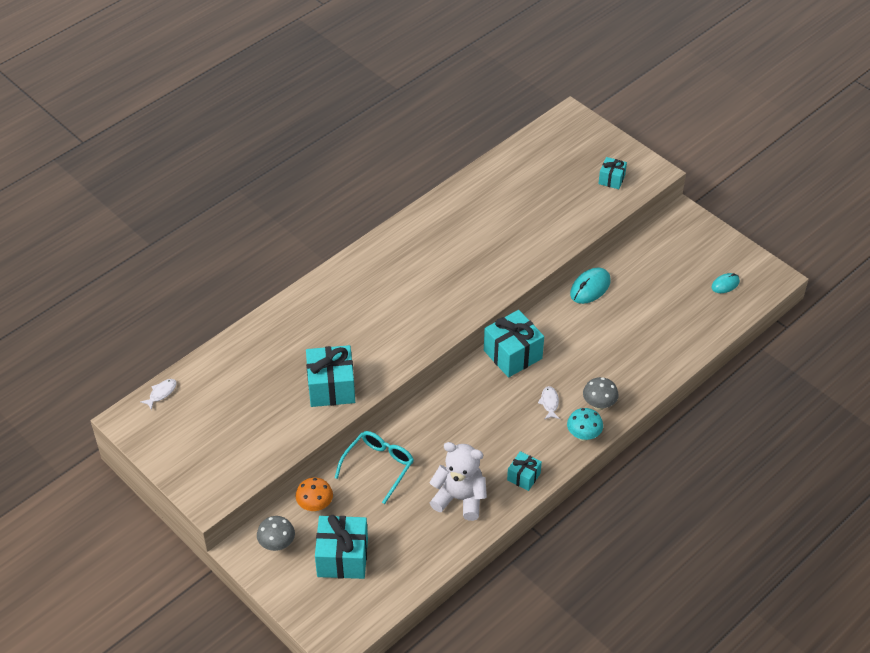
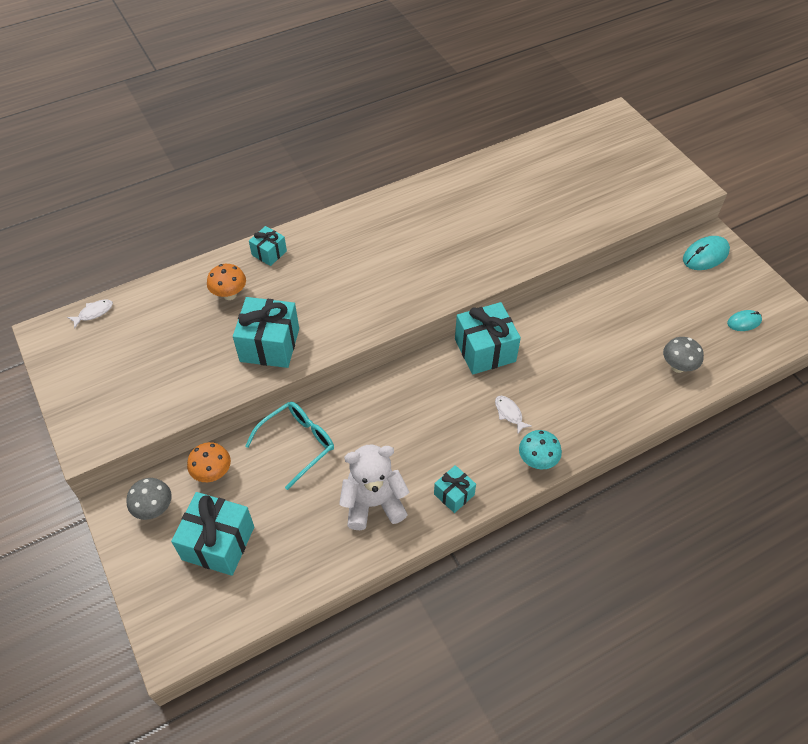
camera: 15 degrees right, 5 degrees up
white teddy bear [429,442,487,521] -> white teddy bear turned 45 degrees counterclockwise [339,445,409,530]
white fish [538,386,560,419] -> white fish turned 45 degrees counterclockwise [495,396,532,434]
turquoise mouse [570,268,611,304] -> turquoise mouse moved to [683,236,730,270]
grey mushroom [583,377,619,410] -> grey mushroom moved to [663,337,704,373]
turquoise gift [598,157,627,189] -> turquoise gift moved to [249,226,287,266]
none -> orange mushroom [207,264,246,300]

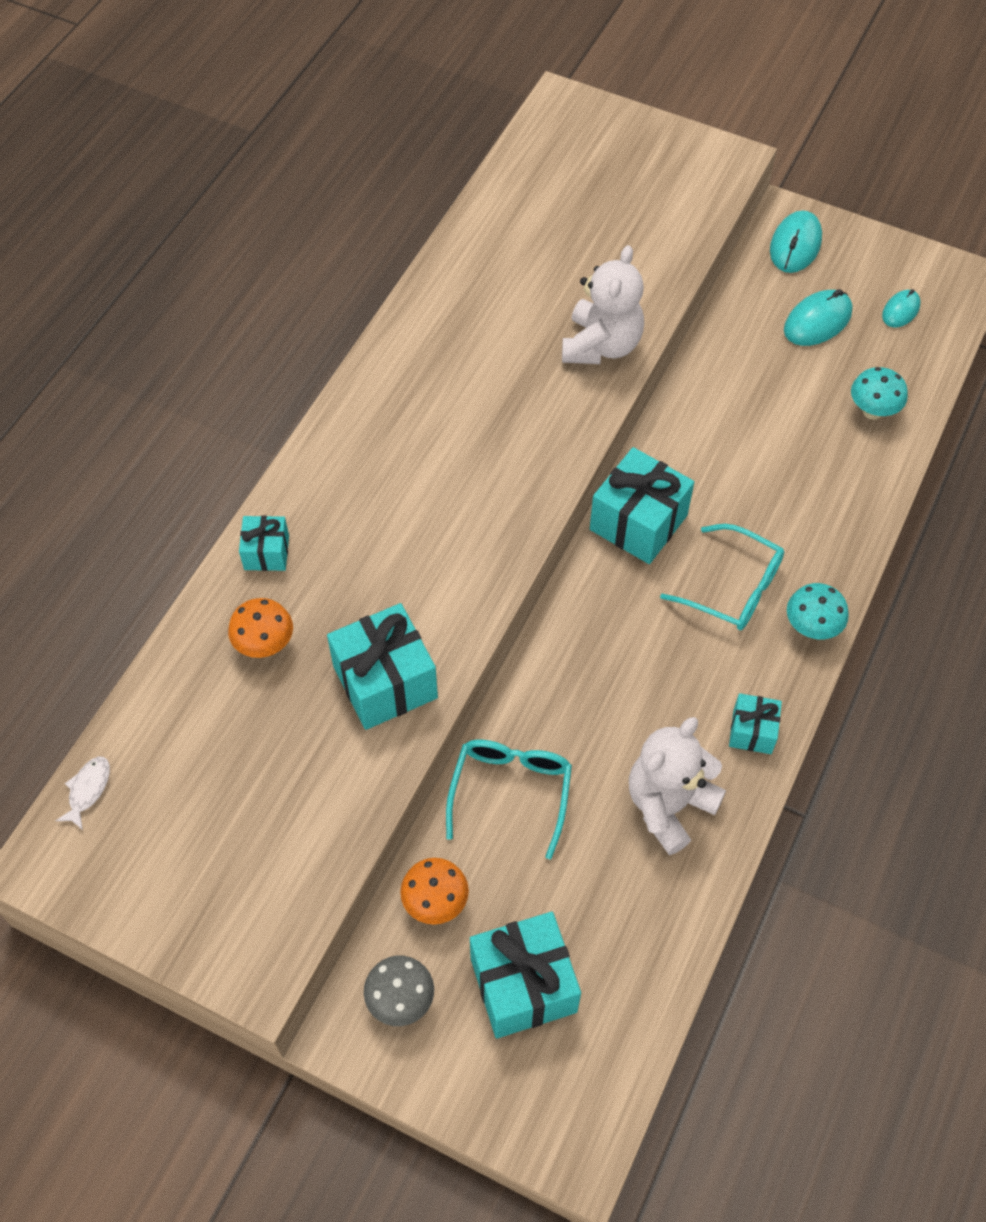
camera: 35 degrees left, 5 degrees up
white fish [495,396,532,434] -> turquoise glasses [660,524,784,630]
grey mushroom [663,337,704,373] -> turquoise mushroom [851,367,908,420]
none -> white teddy bear [562,245,644,364]
none -> turquoise mouse [784,289,852,346]

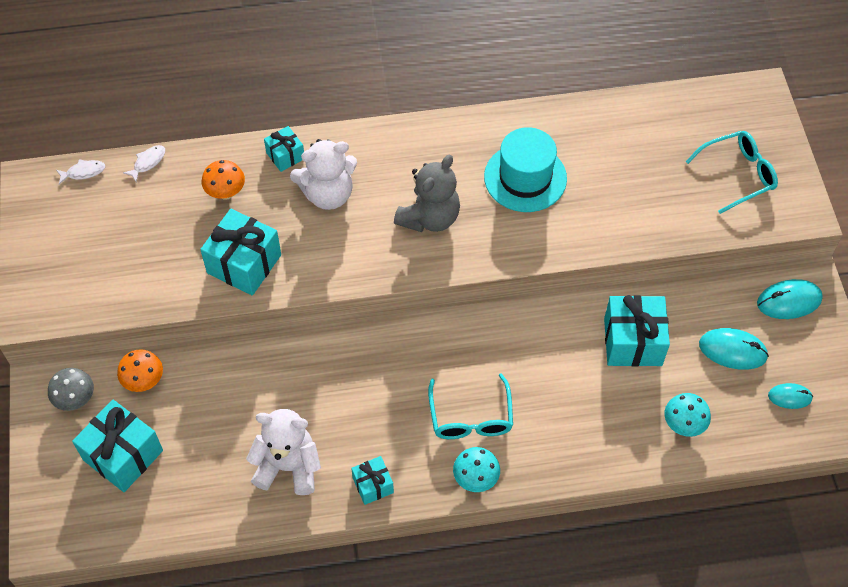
camera: 55 degrees right, 0 degrees up
turquoise glasses [446,740,572,860] -> turquoise glasses moved to [686,131,778,214]
white teddy bear [562,245,644,364] -> white teddy bear moved to [290,139,357,210]
turquoise gift [590,447,694,564] -> turquoise gift moved to [604,295,670,367]
none -> white fish [123,145,165,182]
none -> grey teddy bear [394,155,460,232]
none -> turquoise hat [484,127,567,212]

